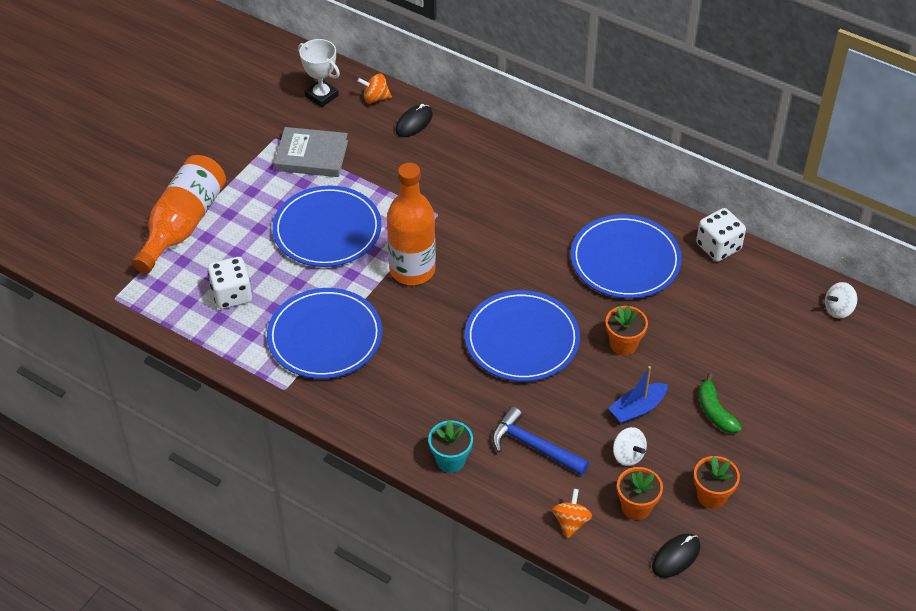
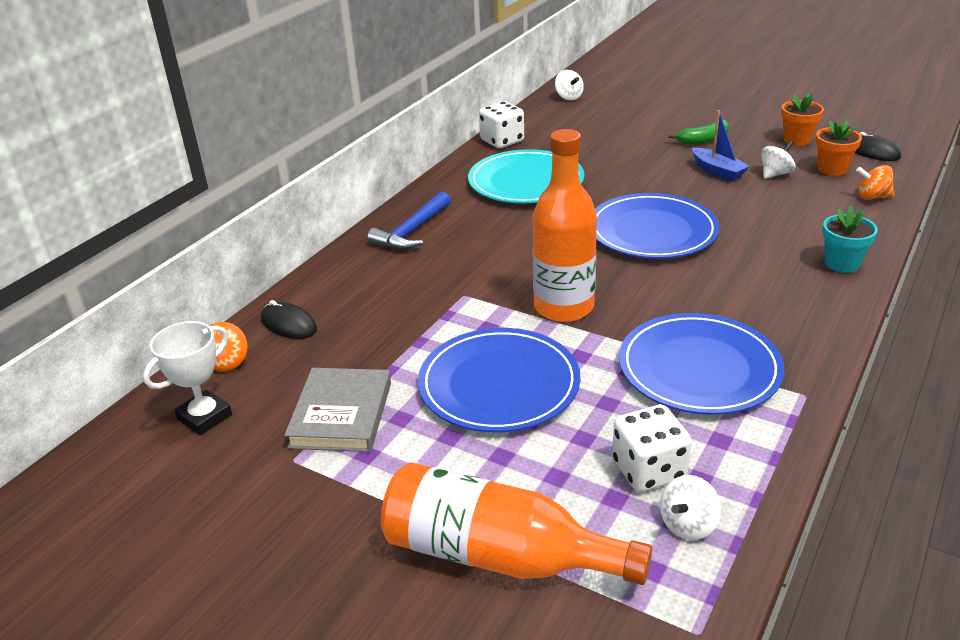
camera: 90 degrees left, 15 degrees down
blue hammer [492,406,589,476] -> blue hammer moved to [367,191,451,250]
blue plate [571,215,682,299] -> turquoise plate [468,149,584,203]
orange flower pot [605,306,648,355] -> none
none -> white spinning top [660,475,721,540]

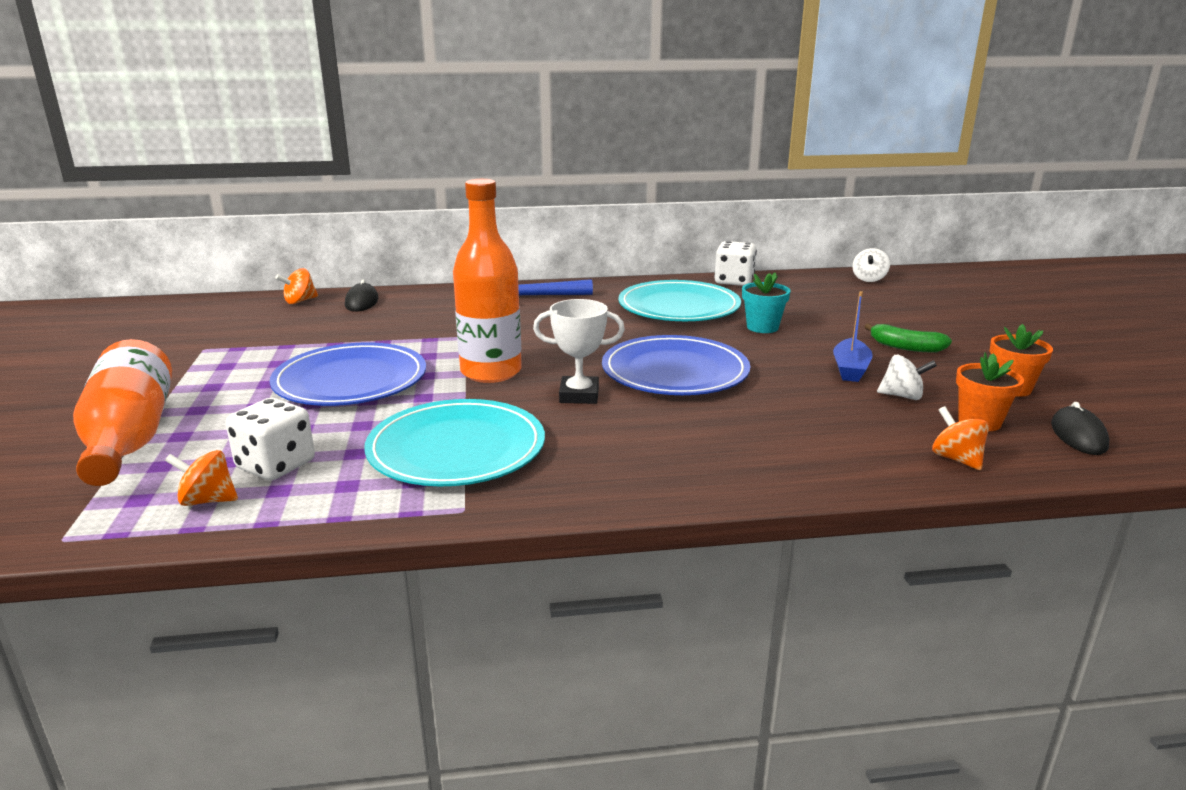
camera: 50 degrees right, 10 degrees down
white trophy [143,321,232,435] -> white trophy moved to [533,299,625,404]
grey book [284,368,391,452] -> none
blue plate [619,313,785,415] -> turquoise plate [364,399,545,486]
white spinning top [660,475,721,540] -> orange spinning top [165,450,238,506]
turquoise flower pot [822,206,878,273] -> turquoise flower pot moved to [742,272,790,333]

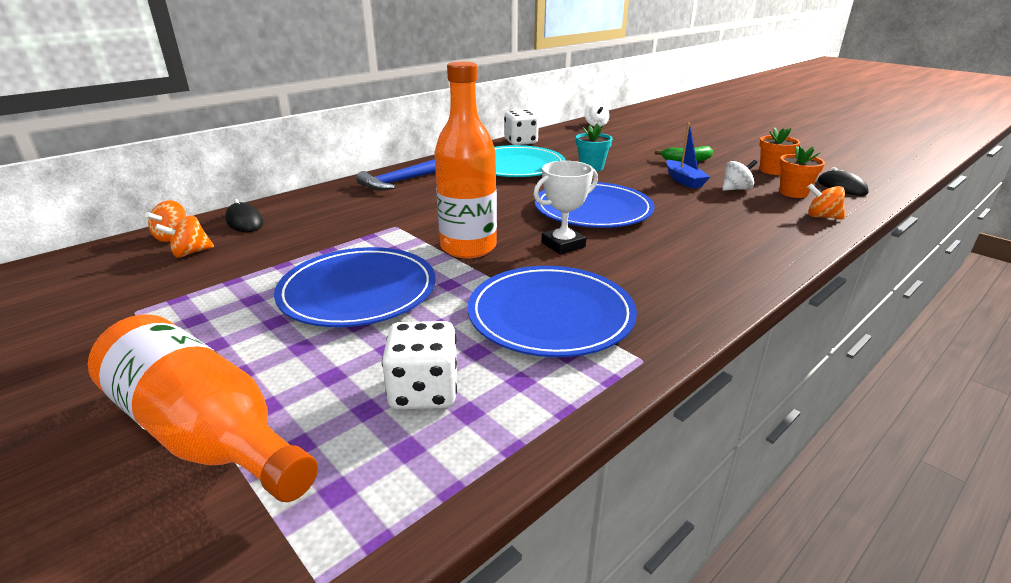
camera: 35 degrees left, 5 degrees up
orange spinning top [165,450,238,506] -> orange spinning top moved to [155,215,214,258]
turquoise plate [364,399,545,486] -> blue plate [468,266,637,357]

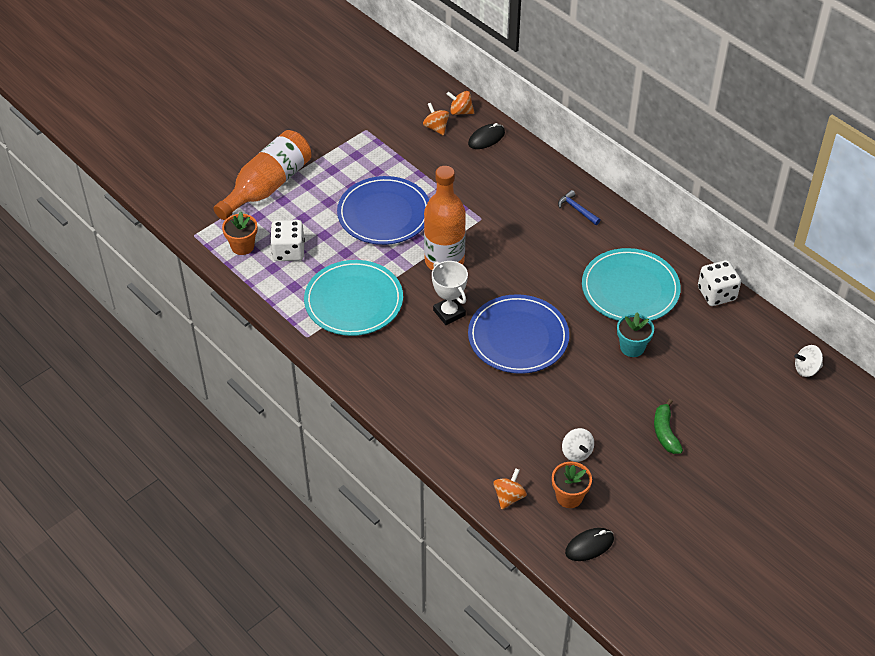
camera: 90 degrees right, 20 degrees up
blue hammer [356,159,436,190] -> blue hammer [558,190,601,225], size x0.62
blue plate [468,266,637,357] -> turquoise plate [304,260,403,336]
blue boat [666,123,710,189] -> none
orange flower pot [759,127,800,175] -> orange flower pot moved to [222,212,257,255]

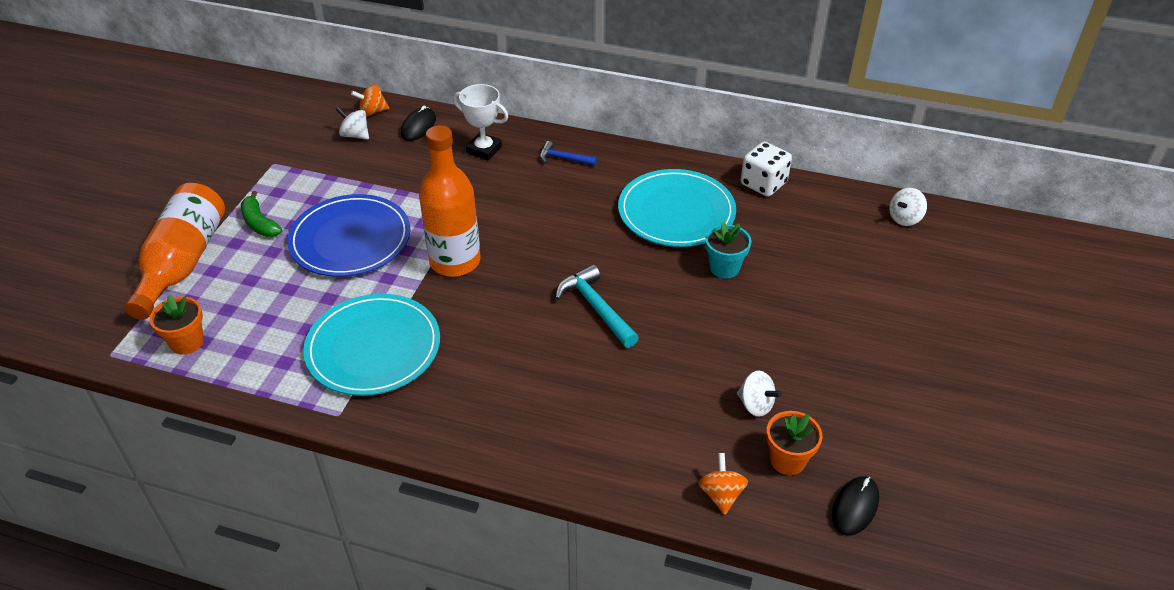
camera: 30 degrees left, 5 degrees down
white dice [270,220,305,261] -> none
orange spinning top [423,103,449,136] -> white spinning top [336,107,369,140]
white trophy [432,261,468,325] -> white trophy moved to [453,84,508,160]
blue plate [468,294,569,374] -> turquoise hammer [555,264,639,348]
green banana [654,399,683,454] -> green banana moved to [241,191,282,237]

